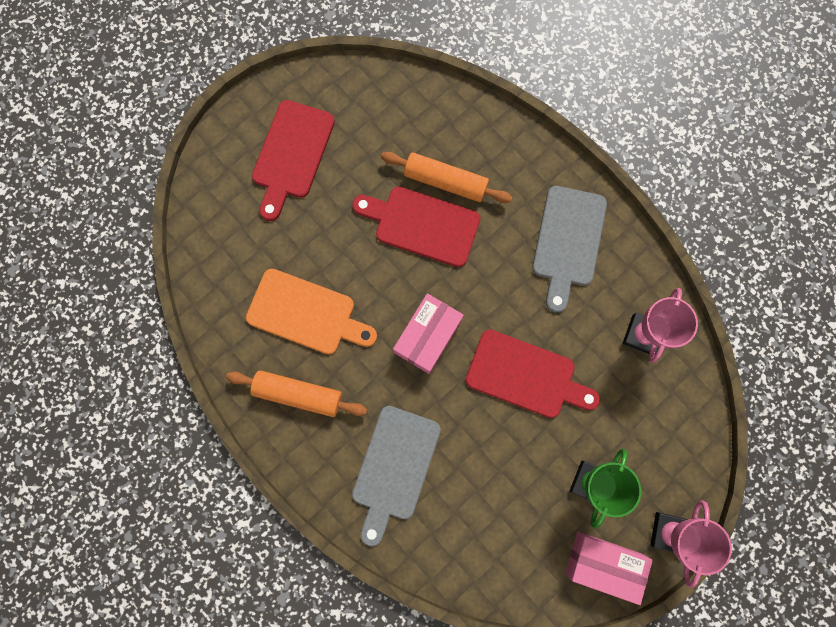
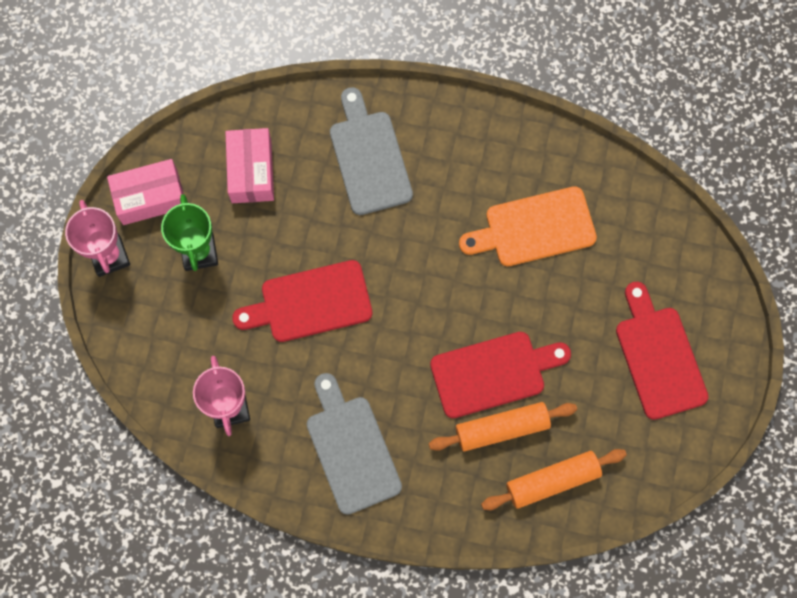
camera: 145 degrees right, 5 degrees down
orange rolling pin [226,370,367,417] -> orange rolling pin moved to [481,449,627,510]
pink box [393,294,464,374] -> pink box moved to [225,128,274,203]

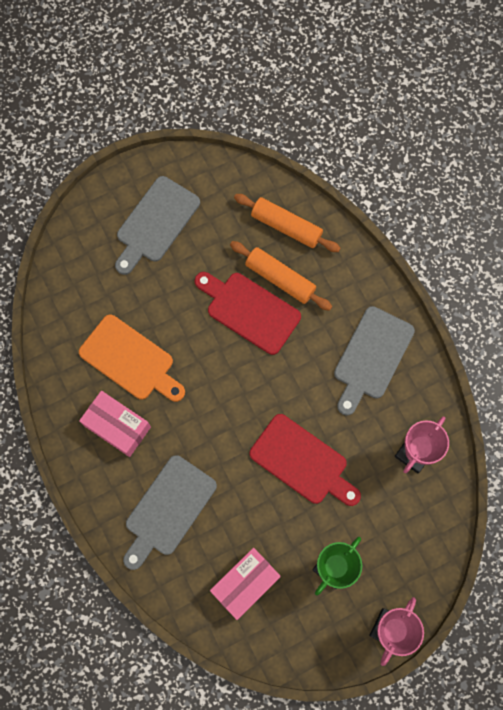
camera: 130 degrees left, 0 degrees up
pink box [107,159,184,225] -> pink box moved to [79,391,151,457]
red cutting board [616,282,708,420] -> grey cutting board [115,176,200,275]

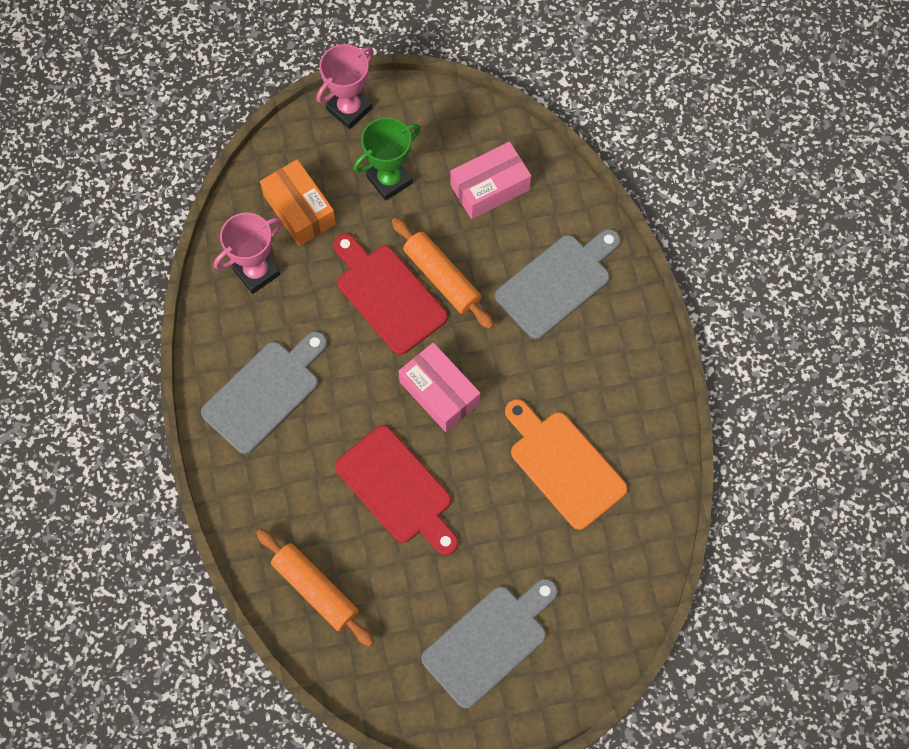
camera: 165 degrees left, 5 degrees down
pink box [79,391,151,457] -> pink box moved to [399,343,480,432]
orange rolling pin [230,241,332,311] -> orange rolling pin moved to [392,218,494,329]
none -> orange box [260,159,336,246]

